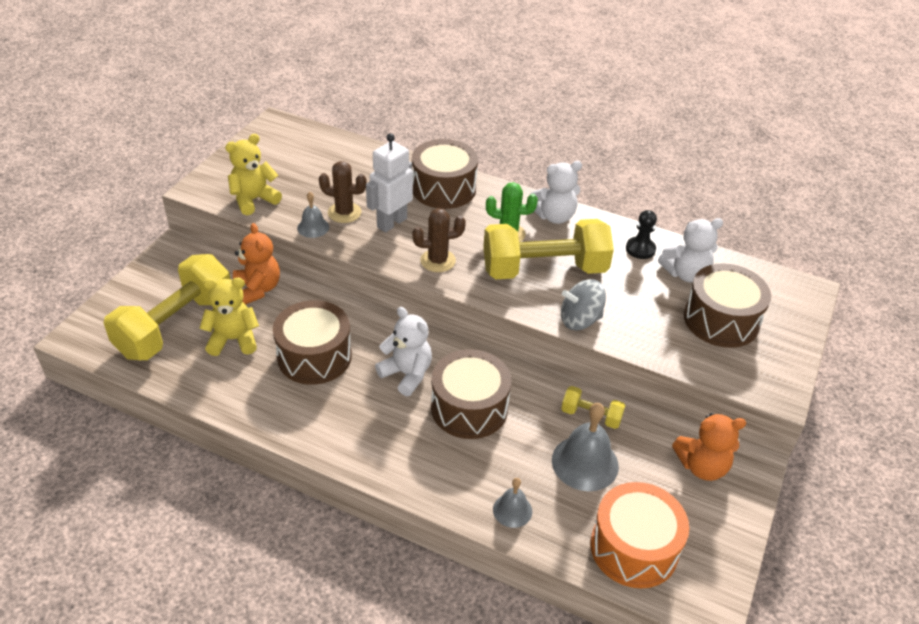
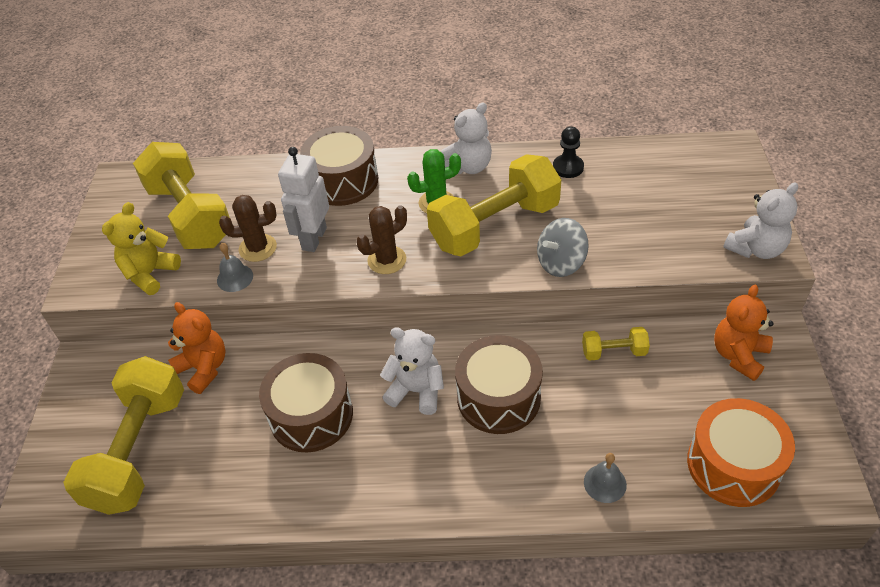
camera: 20 degrees left, 5 degrees up
yellow teddy bear [199,277,259,356] -> none
grey bell [552,403,619,491] -> none
white teddy bear [658,218,723,283] -> white teddy bear moved to [723,182,798,259]
orange teddy bear [672,413,746,481] -> orange teddy bear turned 150 degrees clockwise [714,285,774,381]
brown drum [684,263,771,348] -> none
none -> yellow dumbbell [133,142,230,249]

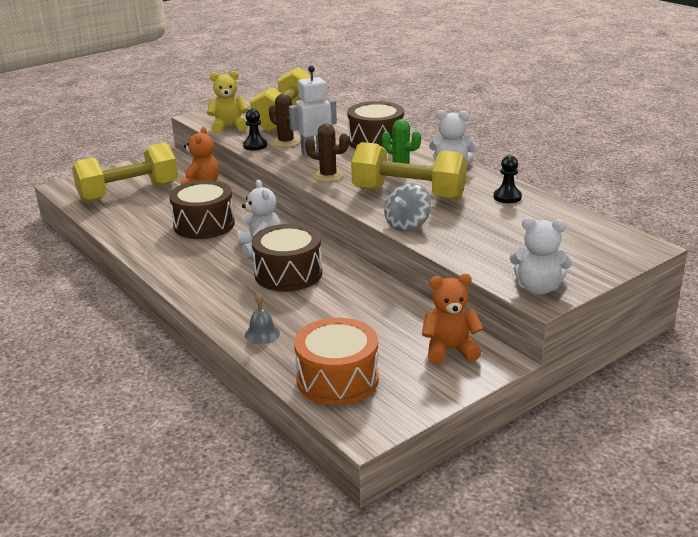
camera: 50 degrees right, 20 degrees down
grey bell [217,243,253,292] -> black pawn [243,109,267,151]
grey spinning top [537,218,589,277] -> grey spinning top turned 75 degrees counterclockwise [384,183,431,232]
yellow dumbbell [582,327,650,361] -> none

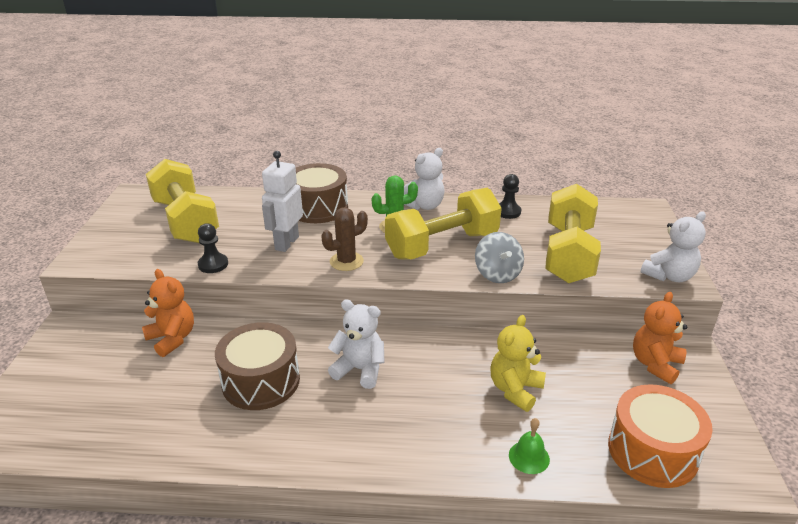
camera: 50 degrees left, 5 degrees up
yellow dumbbell [72,142,178,203] -> yellow dumbbell moved to [545,184,601,284]
yellow teddy bear [207,71,249,133] -> yellow teddy bear moved to [491,315,546,412]
grey bell [245,292,280,344] -> green bell [509,418,550,474]
brown drum [252,224,322,292] -> none
brown cactus [269,94,300,147] -> none

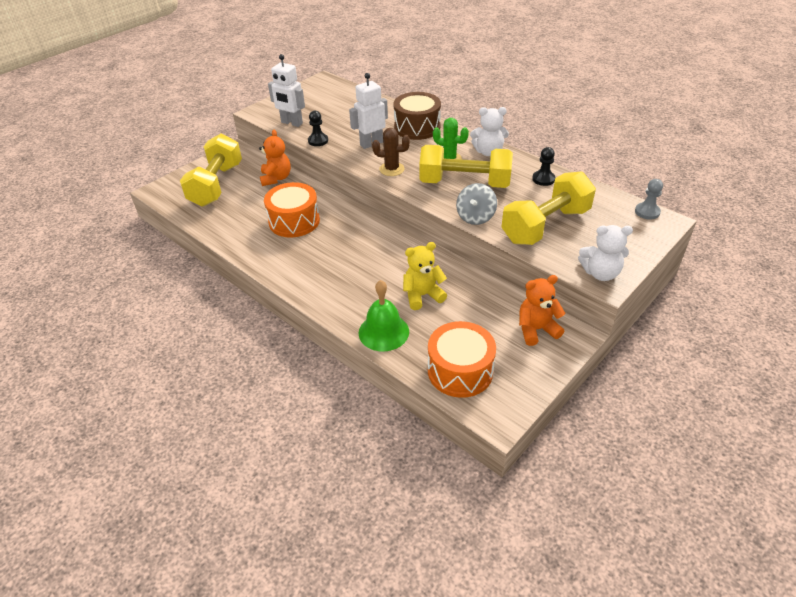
camera: 40 degrees right, 10 degrees up
yellow dumbbell [146,159,219,243] -> yellow dumbbell moved to [180,134,242,207]
brown drum [215,322,300,410] -> orange drum [264,182,320,238]
white teddy bear [328,300,385,389] -> none
green bell [509,418,550,474] -> green bell [359,280,409,351], size x1.78
none -> white robot [268,54,305,127]
none -> grey pawn [635,179,663,220]

